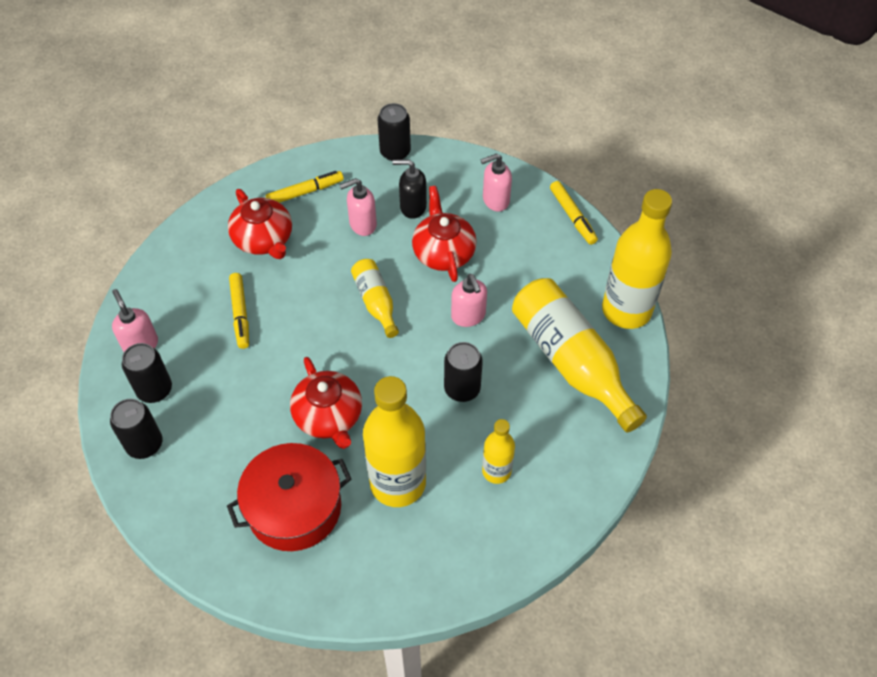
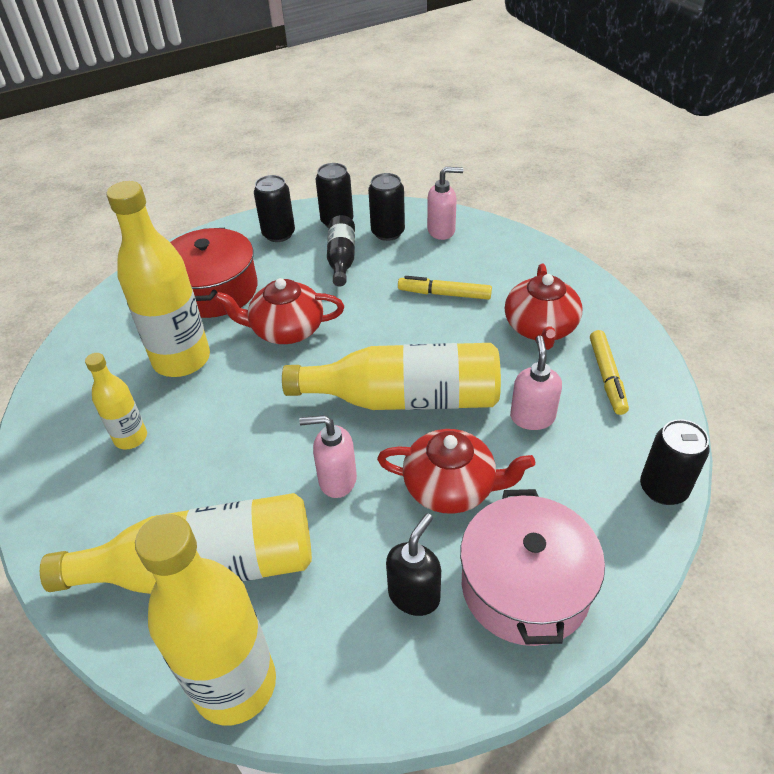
camera: 115 degrees right, 10 degrees down
red teapot [228,189,292,259] -> red teapot turned 75 degrees counterclockwise [505,263,582,350]
yellow bottle [351,259,399,338] -> yellow bottle [282,343,501,410], size x1.90
black soap dispenser [392,159,427,219] -> black soap dispenser moved to [386,513,441,616]
black can [444,342,483,402] -> black can moved to [254,175,295,242]
pink soap dispenser [481,153,512,211] -> pink pot [460,489,605,646]
yellow marker [550,181,598,245] -> none
none -> black bottle [327,215,355,286]

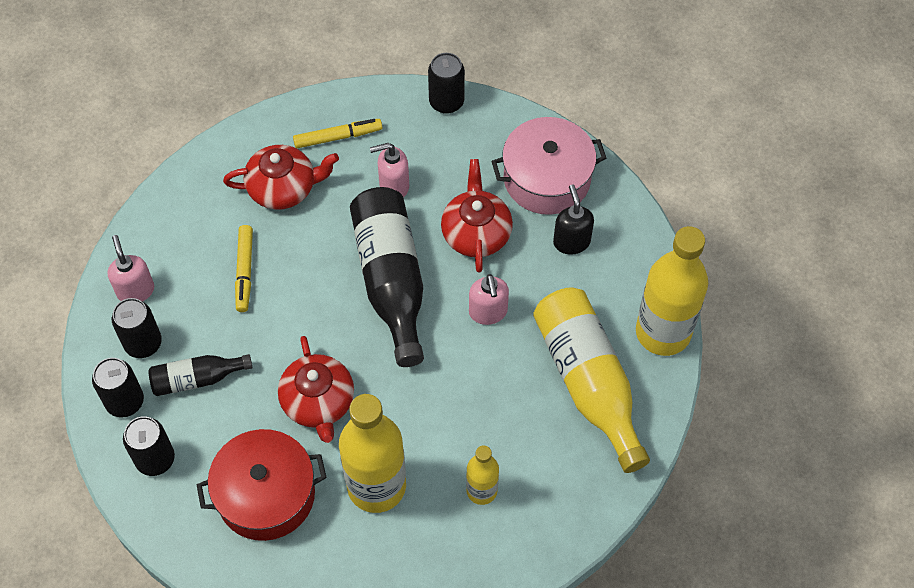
camera: 105 degrees left, 15 degrees up
yellow bottle [282,343,501,410] -> black bottle [350,187,424,367]
black soap dispenser [386,513,441,616] -> black soap dispenser turned 60 degrees clockwise [553,185,594,255]

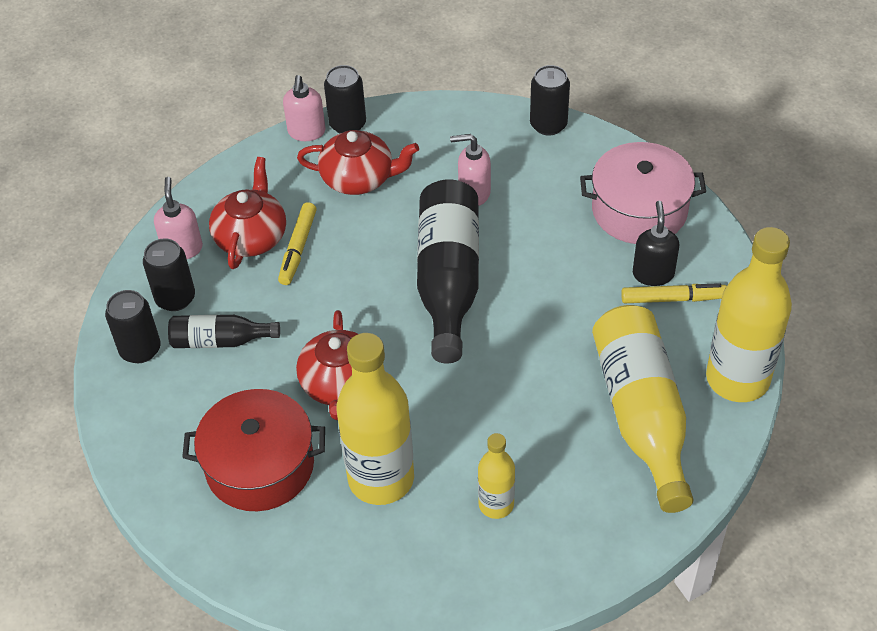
camera: 15 degrees right, 10 degrees down
black can [123,416,175,476] -> black can moved to [324,65,366,134]
yellow marker [293,119,382,148] -> yellow marker moved to [621,283,726,303]
red teapot [441,159,513,273] -> red teapot moved to [209,157,286,269]
pink soap dispenser [469,274,509,325] -> pink soap dispenser moved to [283,75,326,141]

